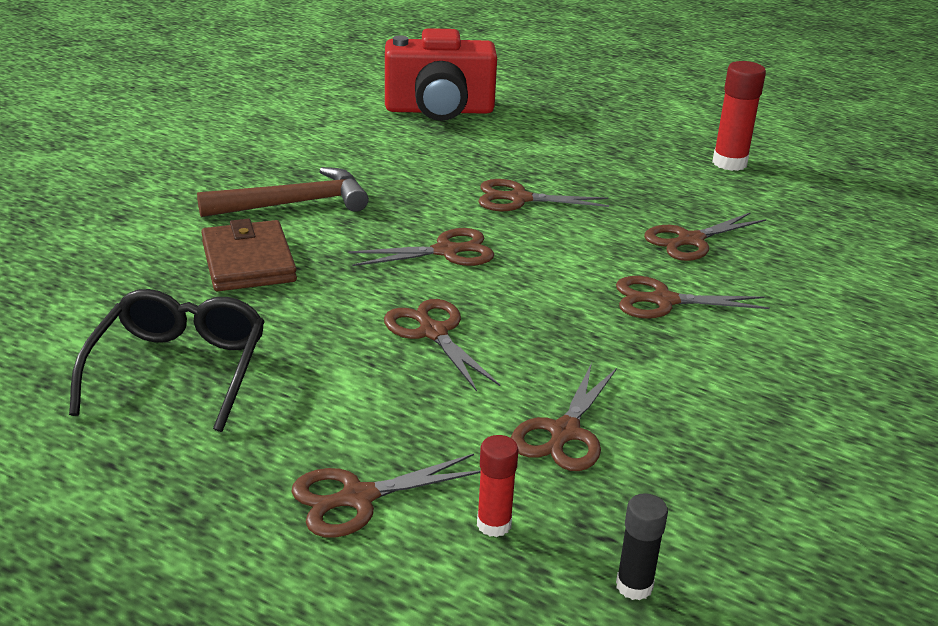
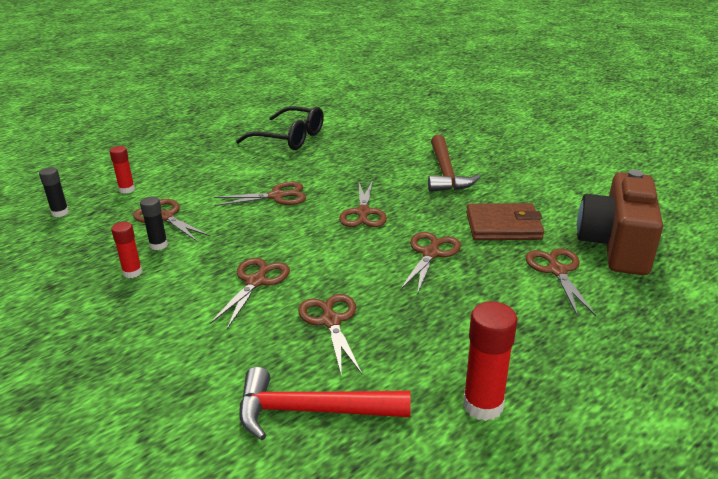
camera: 110 degrees right, 0 degrees up
brown wallet [201,219,297,291] -> brown wallet moved to [466,203,544,240]
brown scissors [291,454,481,538] -> brown scissors moved to [525,248,596,317]
red camera [385,28,497,121] -> brown camera [577,170,663,275]
none -> red glue stick [111,222,142,278]
none -> black glue stick [140,197,168,250]
none -> red hammer [239,367,411,440]

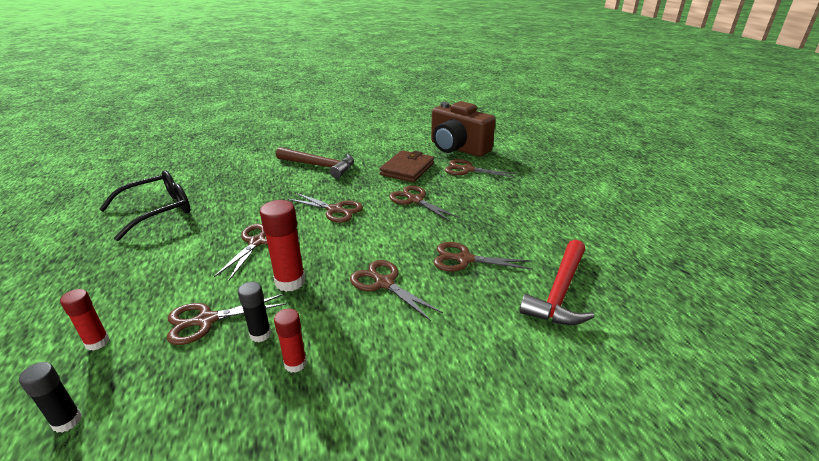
camera: 65 degrees left, 0 degrees up
red glue stick [463,302,517,421] -> red glue stick moved to [260,200,305,292]

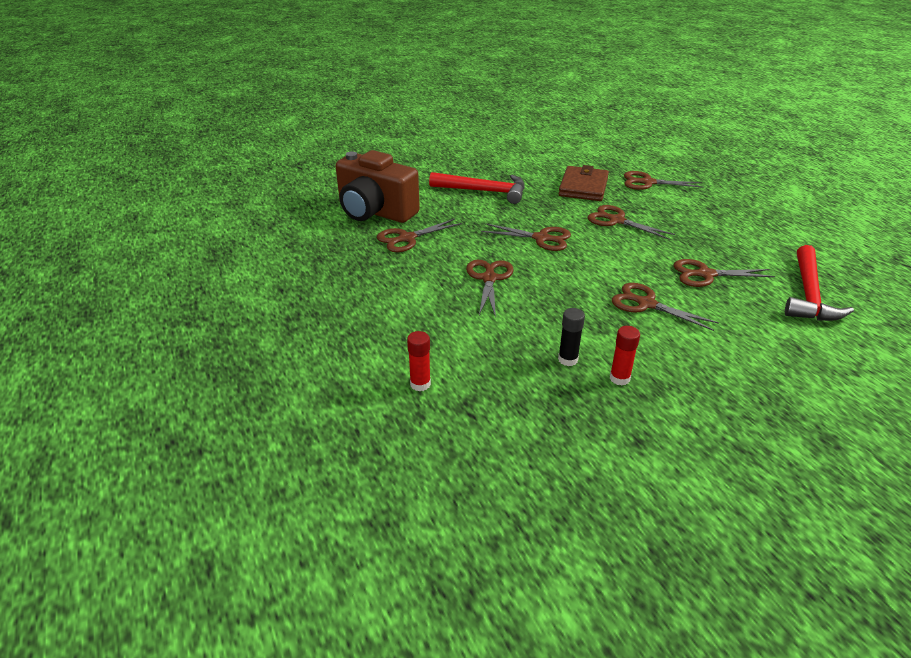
camera: 10 degrees left, 5 degrees up
black glue stick [19,362,82,433] -> none
black glasses [99,170,190,241] -> none
brown scissors [167,294,287,345] -> brown scissors moved to [377,219,462,252]
red glue stick [260,200,305,292] -> none
brown hammer [276,147,354,178] -> red hammer [429,172,525,204]
brown camera [431,101,495,157] -> brown camera moved to [336,150,420,223]

